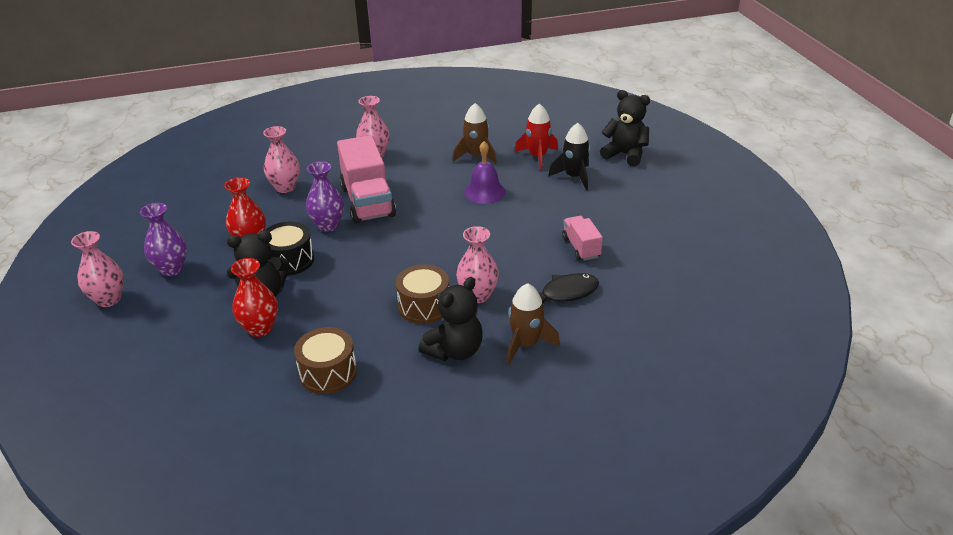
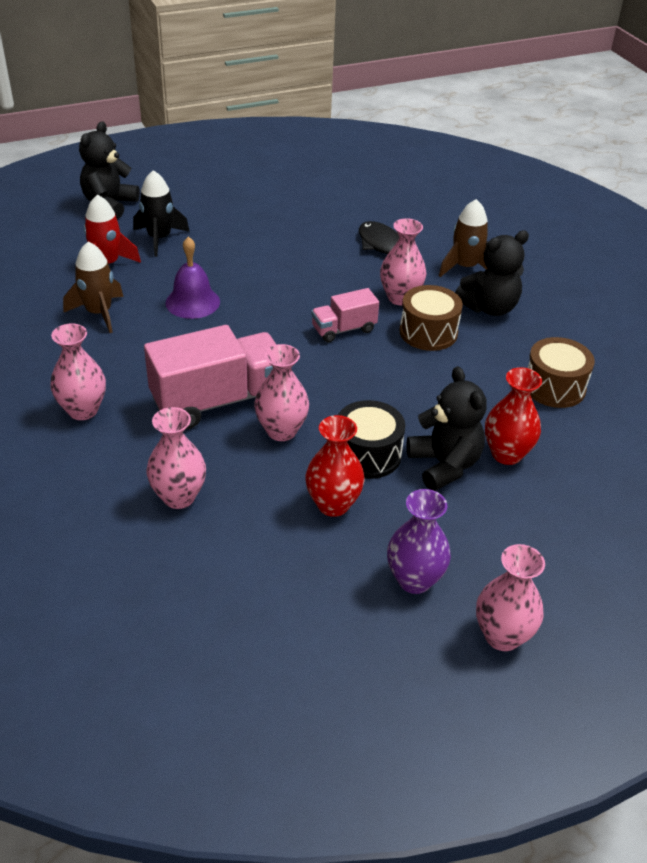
camera: 100 degrees left, 5 degrees up
purple vase [306,161,344,232] -> pink vase [254,344,309,441]
black teddy bear [419,277,483,361] -> black teddy bear turned 120 degrees clockwise [455,230,529,316]
pink truck [562,216,603,261] -> pink truck moved to [311,288,379,342]

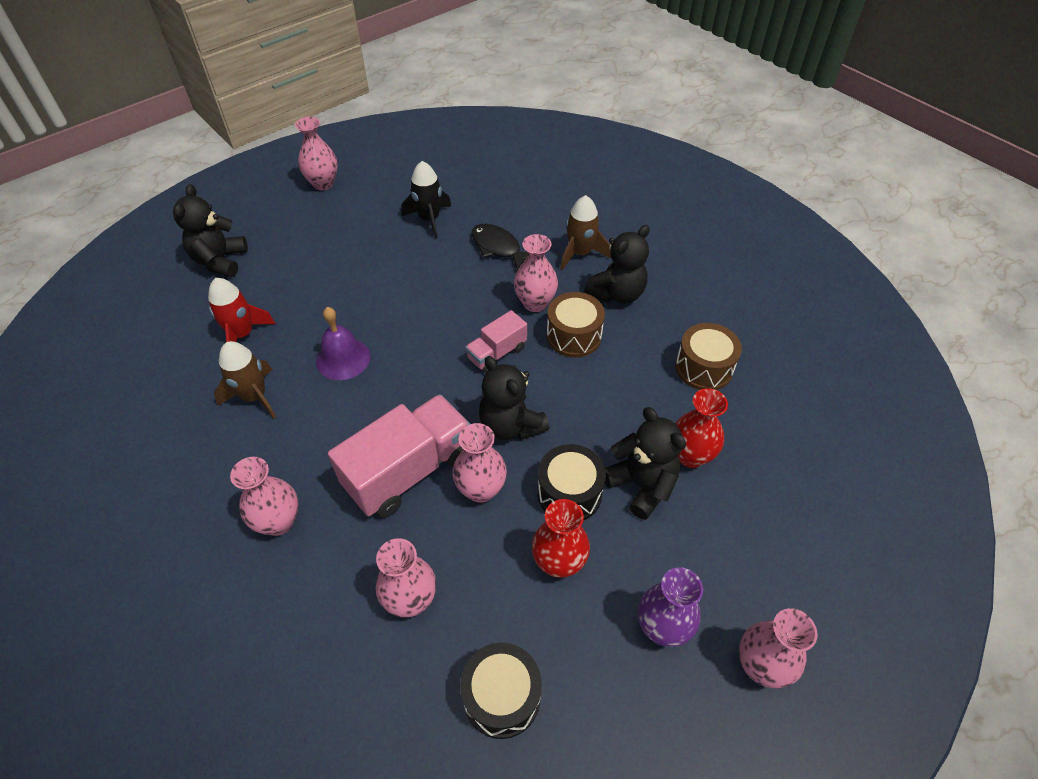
camera: 15 degrees left, 10 degrees up
black rocket [133,170,190,257] -> black rocket moved to [401,161,451,239]
none -> pink vase [295,117,338,190]
none -> black drum [460,643,542,739]
none -> black teddy bear [479,356,550,440]

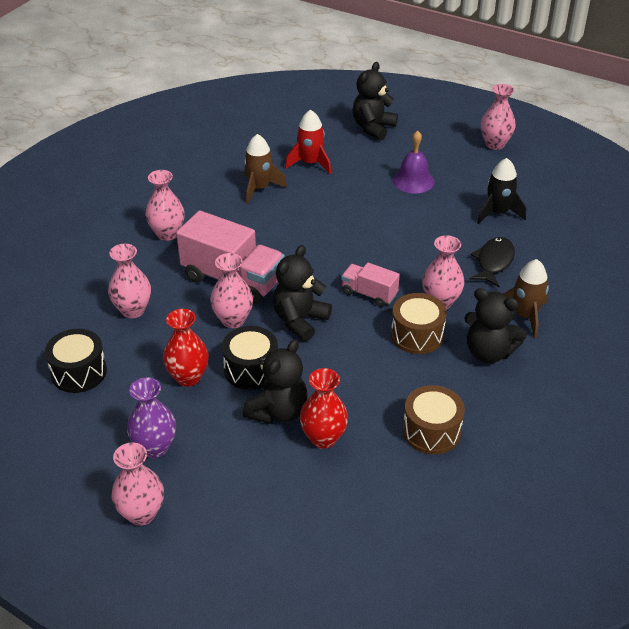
camera: 70 degrees right, 10 degrees down
black teddy bear [173,184,248,277] -> black teddy bear turned 45 degrees counterclockwise [353,62,398,141]
purple bell [316,307,370,380] -> purple bell moved to [392,131,435,193]

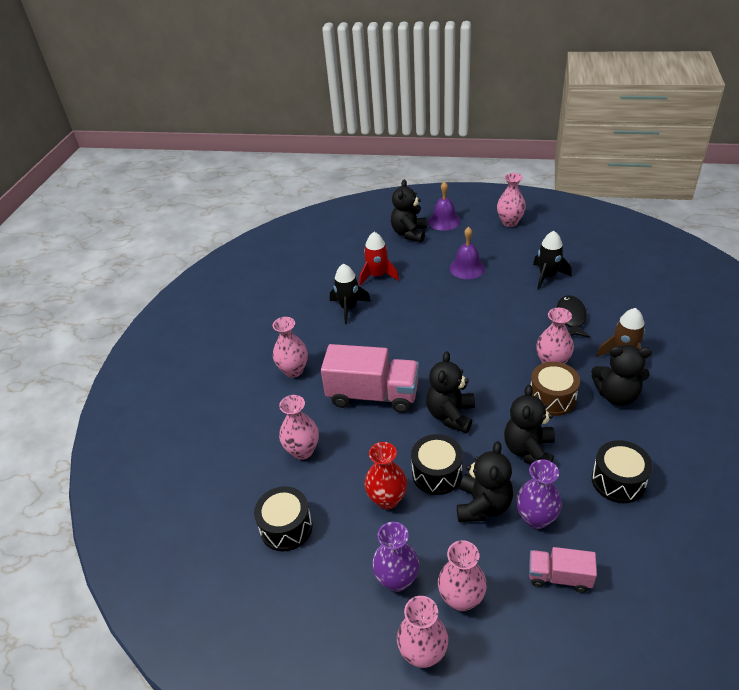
camera: 15 degrees left, 0 degrees up
pink vase [210,253,253,328] -> pink vase moved to [438,540,487,611]
brown rocket [244,134,287,204] -> black rocket [330,264,371,324]
red vase [300,368,348,449] -> purple vase [516,460,562,529]
pink truck [341,263,400,307] -> pink truck moved to [529,547,597,593]
brown drum [403,385,465,455] -> black drum [591,440,653,503]
none -> purple bell [428,181,461,231]
none -> black teddy bear [504,385,555,464]

